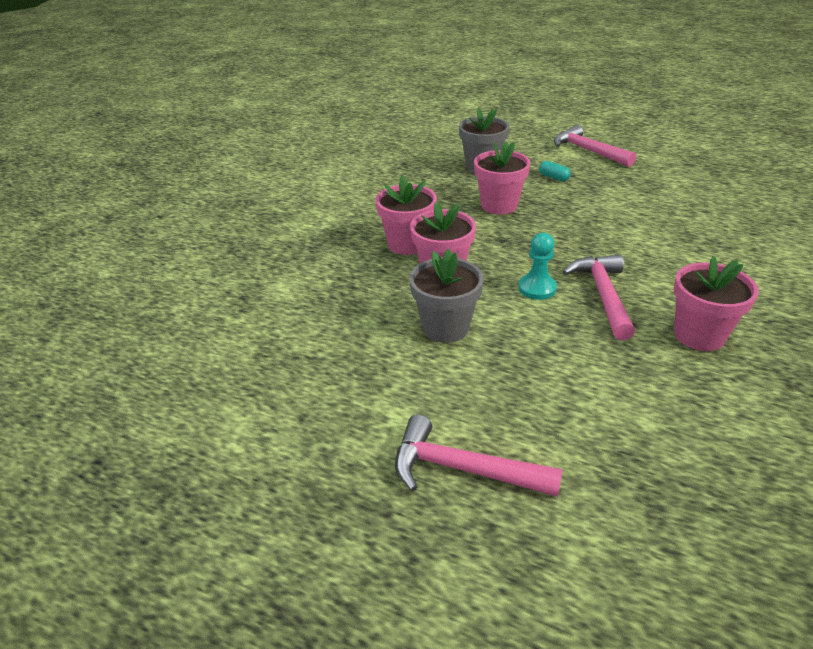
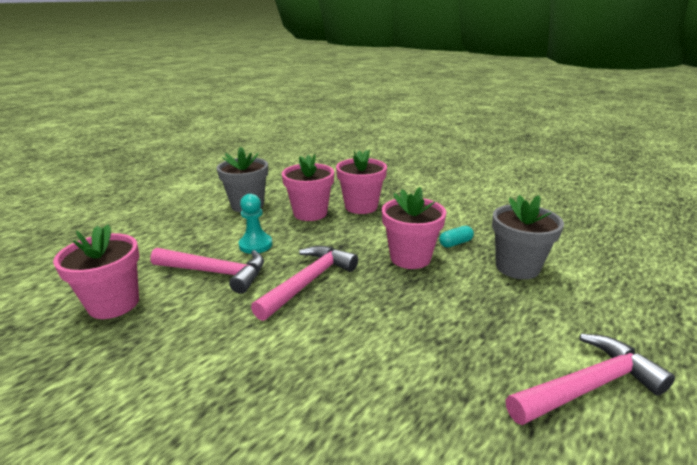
camera: 105 degrees right, 10 degrees down
pink hammer [395,415,563,497] -> pink hammer moved to [251,246,358,321]
turquoise capsule [539,161,571,181] -> turquoise capsule moved to [439,226,474,247]

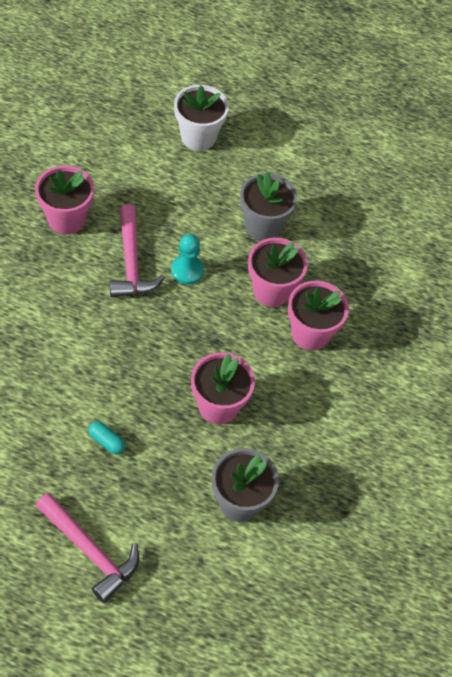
camera: 60 degrees right, 30 degrees up
pink hammer [251,246,358,321] -> none
turquoise capsule [439,226,474,247] -> turquoise capsule moved to [88,421,125,455]
none -> white flower pot [174,85,229,151]

